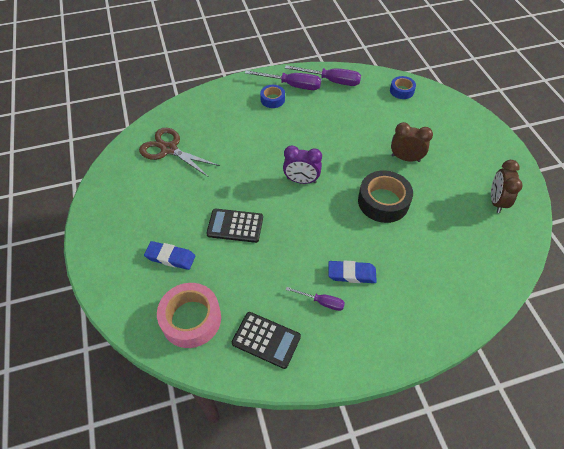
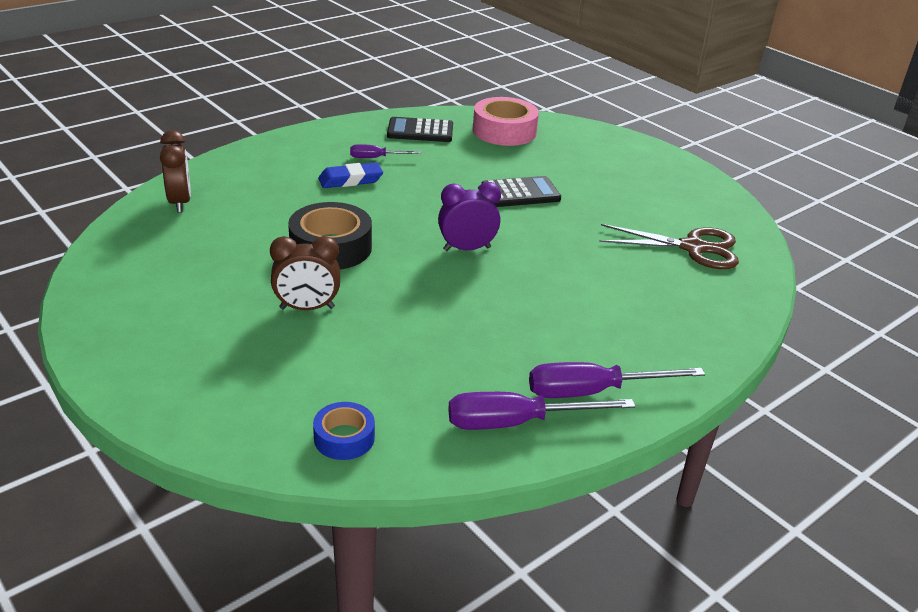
camera: 155 degrees right, 20 degrees down
blue eraser [144,241,195,270] -> none
blue tape [260,85,285,108] -> none
brown clock [491,160,523,213] -> brown clock moved to [160,130,191,213]

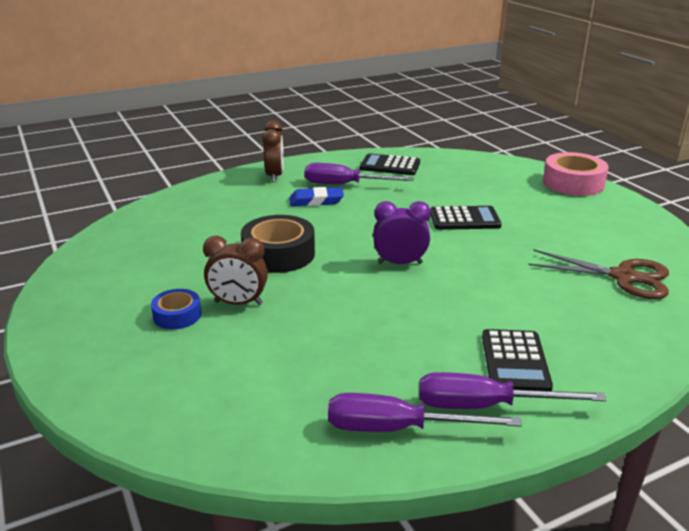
camera: 15 degrees right, 5 degrees down
brown clock [160,130,191,213] -> brown clock moved to [262,121,284,182]
blue tape [313,402,375,460] -> blue tape moved to [151,289,201,329]
purple screwdriver [350,144,421,158] -> purple screwdriver [304,163,414,184], size x1.77
pink tape [473,97,539,146] -> pink tape moved to [543,152,609,196]
none -> black calculator [482,329,553,391]

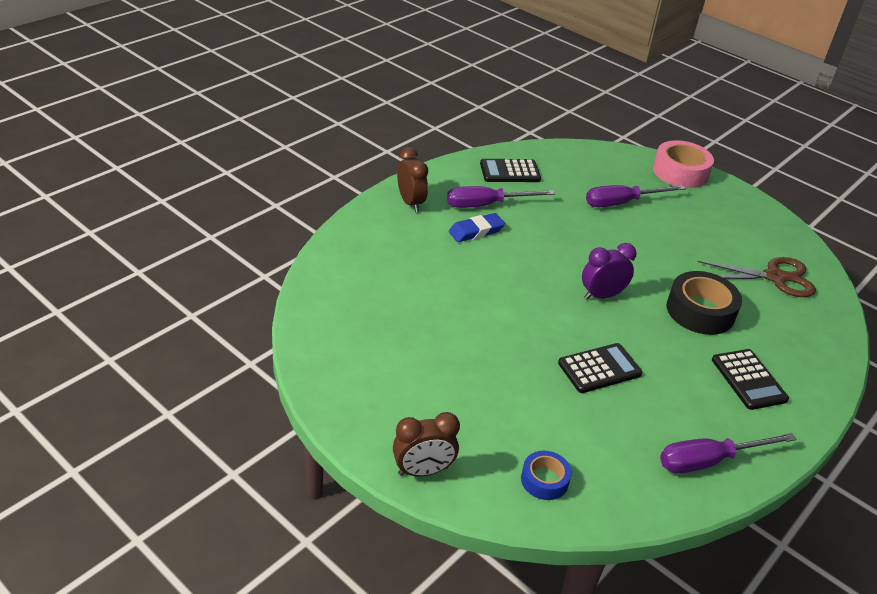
camera: 25 degrees left, 10 degrees up
blue tape [151,289,201,329] -> blue tape moved to [521,451,572,500]
brown clock [203,236,268,305] -> brown clock moved to [393,412,460,477]
black tape [241,215,315,273] -> black tape moved to [667,271,742,335]
purple screwdriver [419,372,607,409] -> purple screwdriver moved to [586,185,686,207]
black calculator [430,206,502,230] -> black calculator moved to [558,343,642,393]

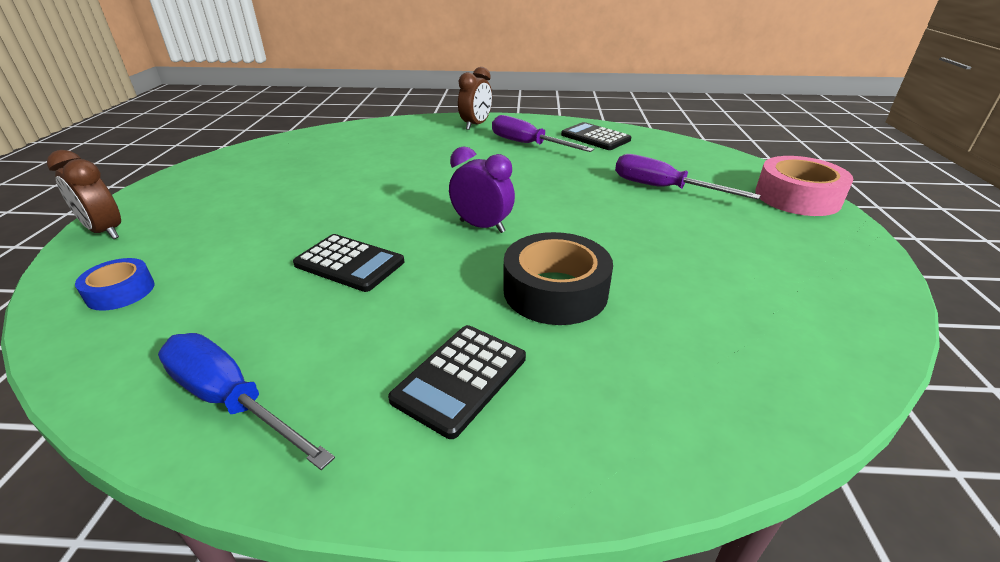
camera: 55 degrees right, 5 degrees down
blue eraser [449,213,505,242] -> none
purple screwdriver [660,433,797,473] -> blue screwdriver [158,333,335,470]
brown scissors [698,257,816,297] -> none

